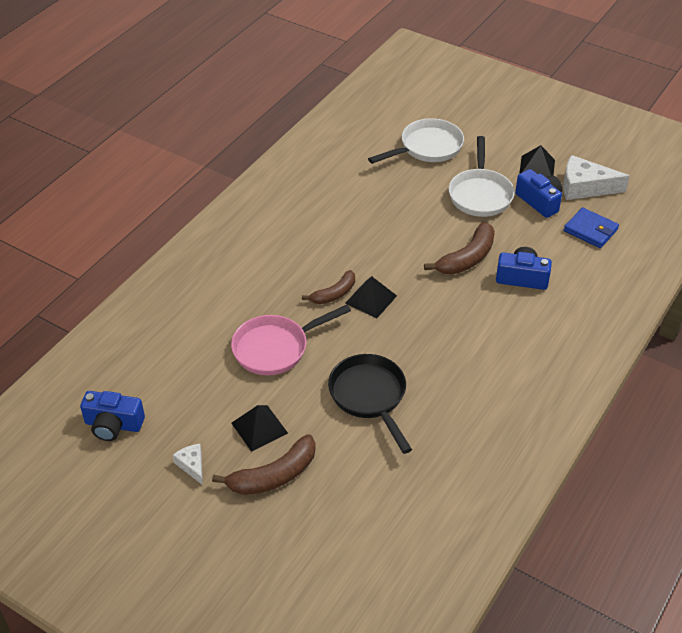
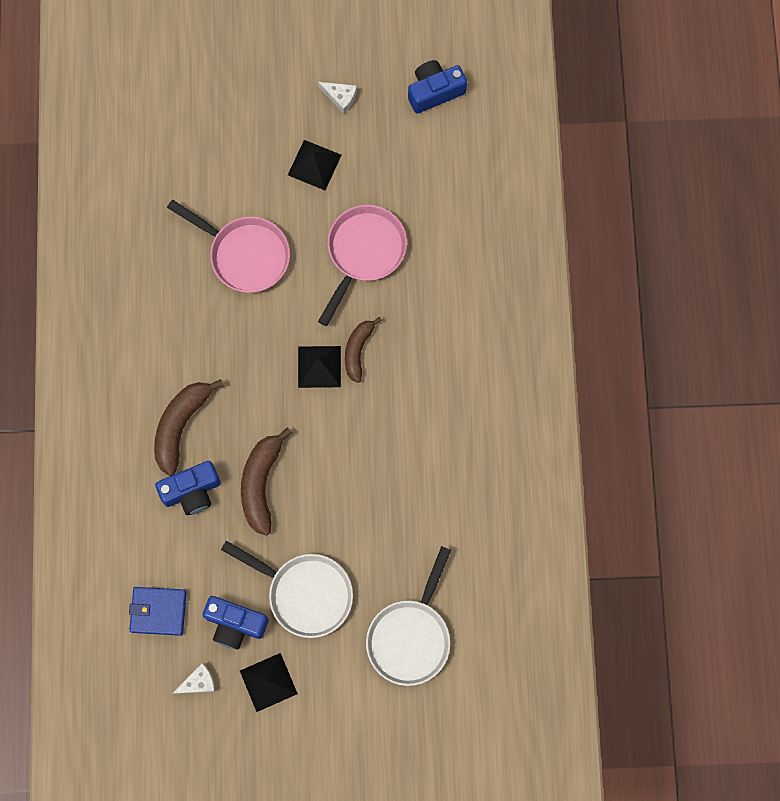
camera: 145 degrees right, 30 degrees up
brown banana [212,434,316,495] -> brown banana moved to [154,379,224,476]
black pan [328,354,412,454] -> pink pan [167,199,290,293]
white pan [449,136,515,217] -> white pan turned 150 degrees clockwise [221,541,353,638]
white cheese [563,155,630,200] -> white cheese [172,663,216,694], size x0.52

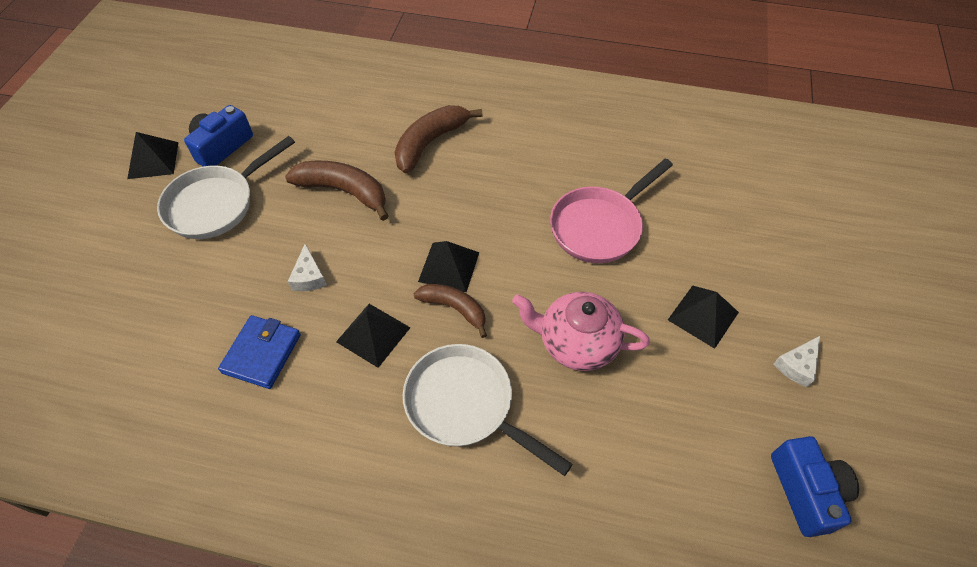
camera: 105 degrees right, 20 degrees down
blue wallet [129,587,187,636] -> blue wallet moved to [218,315,301,389]
brown banana [154,379,224,476] -> brown banana turned 90 degrees counterclockwise [394,105,483,173]
blue camera [155,461,221,515] -> none
white cheese [172,663,216,694] -> white cheese moved to [288,244,327,291]
pink pan [318,205,407,326] -> pink teapot [512,292,650,371]
white pan [366,546,451,686] -> white pan moved to [403,344,573,476]
none -> black pyramid [336,304,411,368]

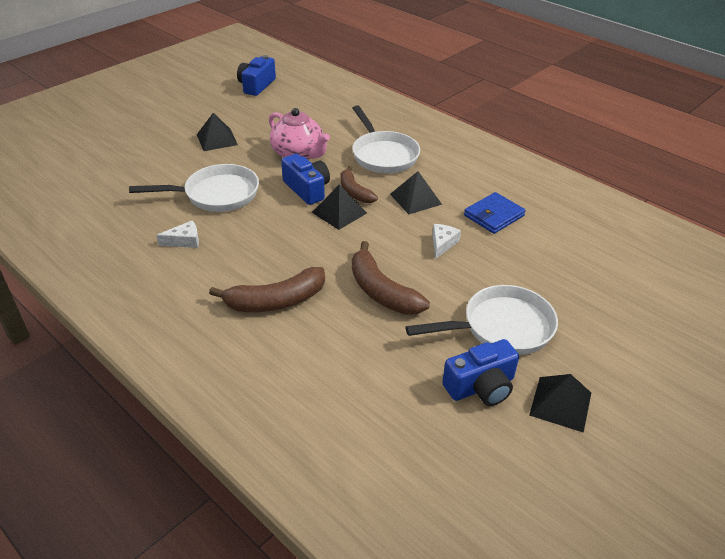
camera: 150 degrees left, 15 degrees down
pink pan [550,159,673,263] -> white pan [129,164,259,212]
white cheese [773,336,820,387] -> white cheese moved to [156,221,199,248]
none -> blue camera [281,154,330,205]

